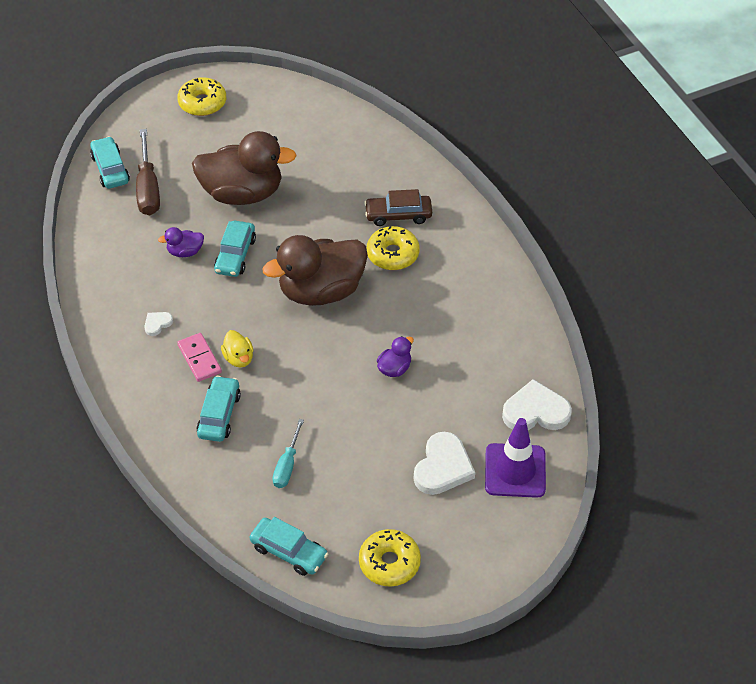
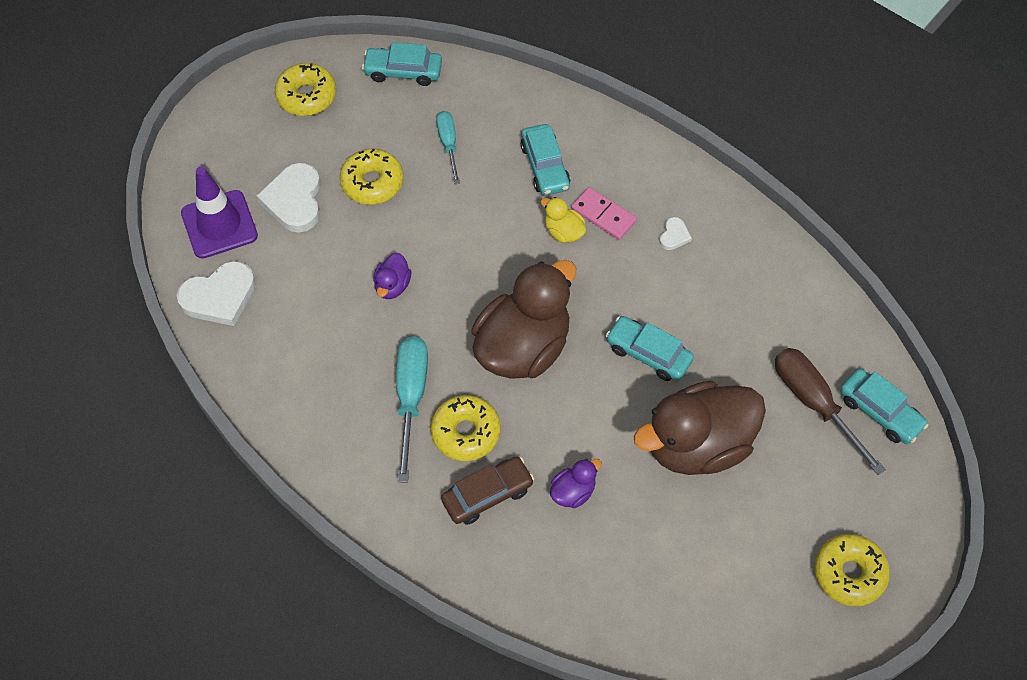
camera: 155 degrees right, 10 degrees up
purple duck [158,227,204,257] -> purple duck moved to [550,459,602,508]
turquoise car [214,221,256,277] -> turquoise car turned 45 degrees counterclockwise [606,316,694,381]
none -> yellow donut [340,148,403,205]
none -> turquoise screwdriver [396,336,428,483]

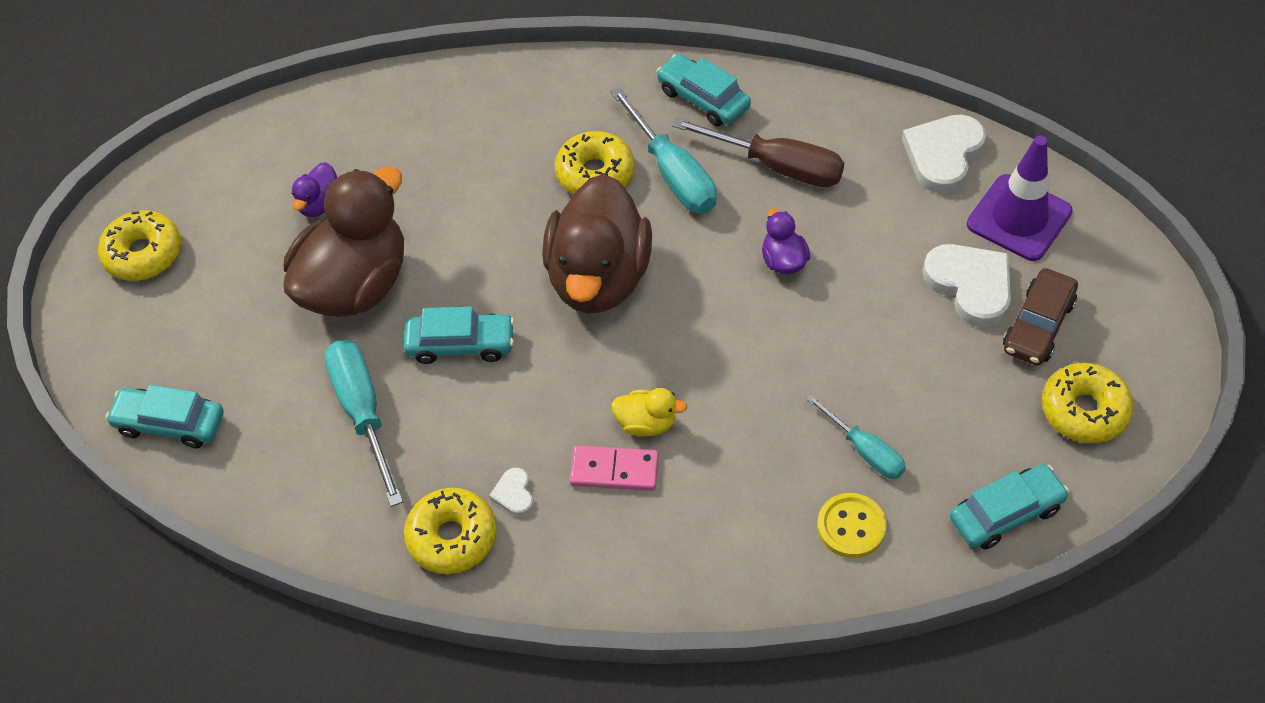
camera: 150 degrees right, 5 degrees down
yellow donut [340,148,403,205] -> yellow donut moved to [404,488,497,574]
brown car [441,456,534,525] -> brown car moved to [1003,268,1078,365]
turquoise car [521,124,570,196] -> turquoise car moved to [656,54,751,126]
purple duck [550,459,602,508] -> purple duck moved to [292,162,337,217]
brown screwdriver [775,348,886,475] -> brown screwdriver moved to [672,118,844,187]
none -> turquoise screwdriver [324,340,403,507]
none -> yellow button [817,493,887,558]

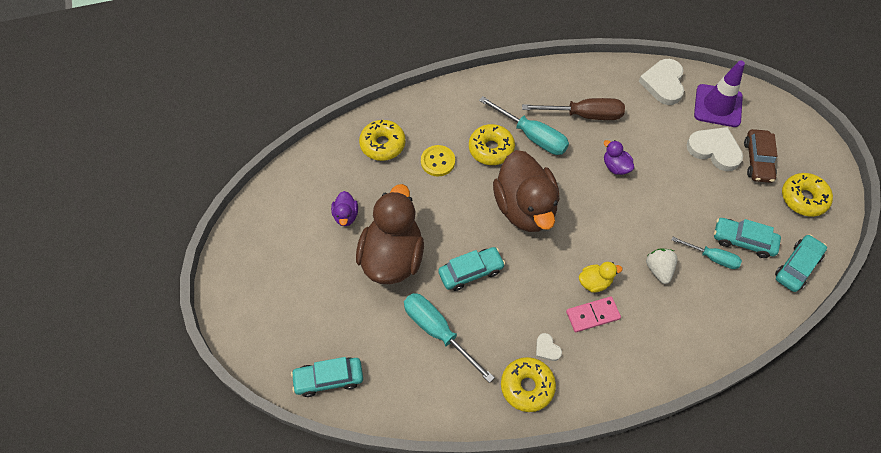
camera: 25 degrees left, 5 degrees up
yellow donut [98,210,181,281] -> yellow donut moved to [359,120,406,161]
turquoise car [656,54,751,126] -> turquoise car moved to [714,218,781,258]
yellow button [817,493,887,558] -> yellow button moved to [421,145,455,177]
none -> white strawberry [646,249,678,284]

